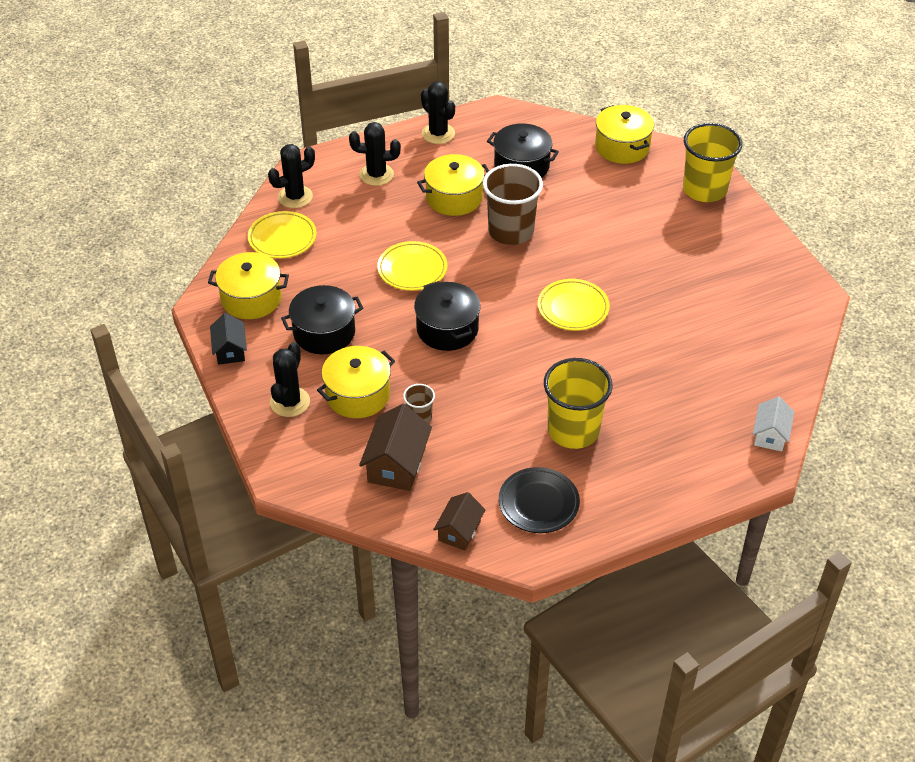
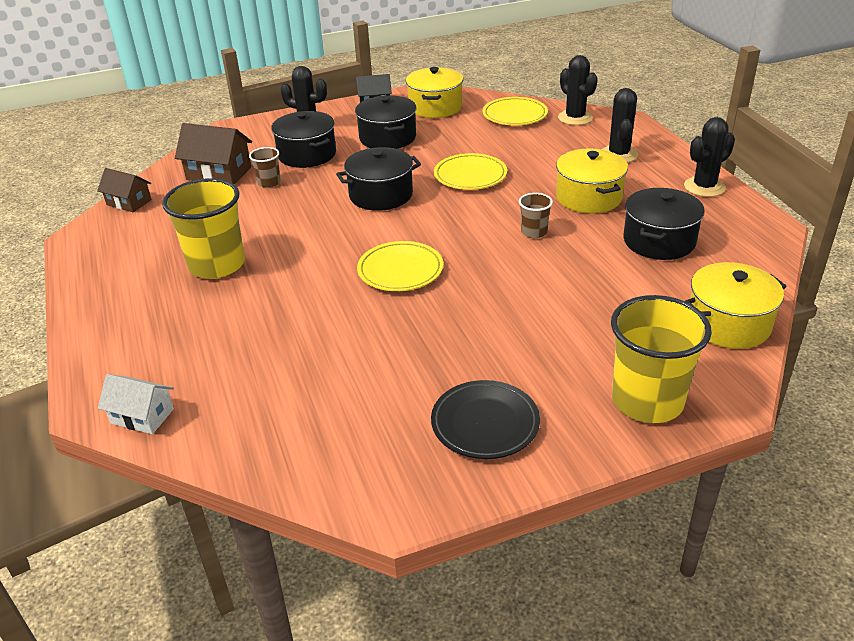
camera: 95 degrees right, 10 degrees down
yellow pot [317,346,395,418] -> black pot [271,111,336,168]
brown cup [483,164,543,245] -> brown cup [519,193,553,238], size x0.47
black plate [499,467,580,533] -> black plate moved to [431,380,540,459]

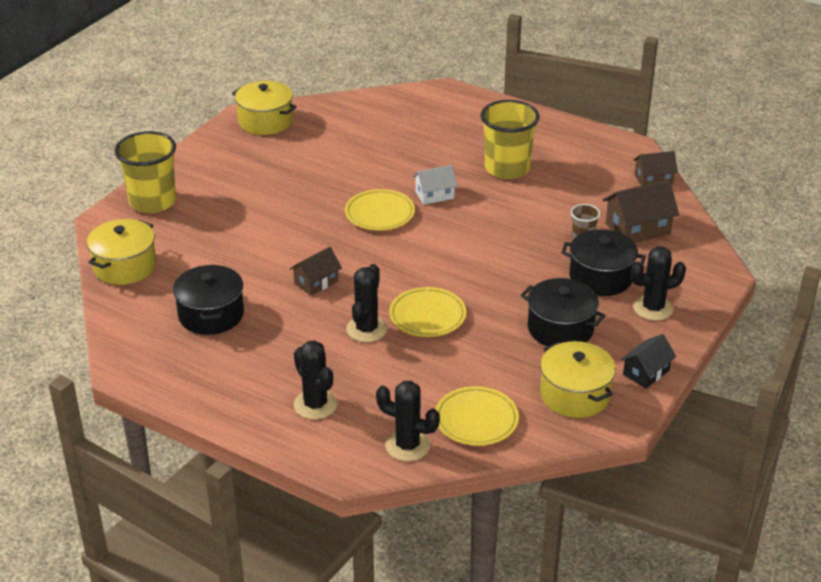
camera: 140 degrees right, 0 degrees up
white house [98,374,174,434] -> white house moved to [413,165,458,205]
black pot [336,147,421,211] -> none
black plate [431,380,540,459] -> none
brown cup [519,193,553,238] -> brown house [290,247,342,296]
yellow pot [556,148,628,213] -> yellow pot moved to [232,81,297,135]
black cactus [684,117,735,197] -> black cactus moved to [346,264,387,342]

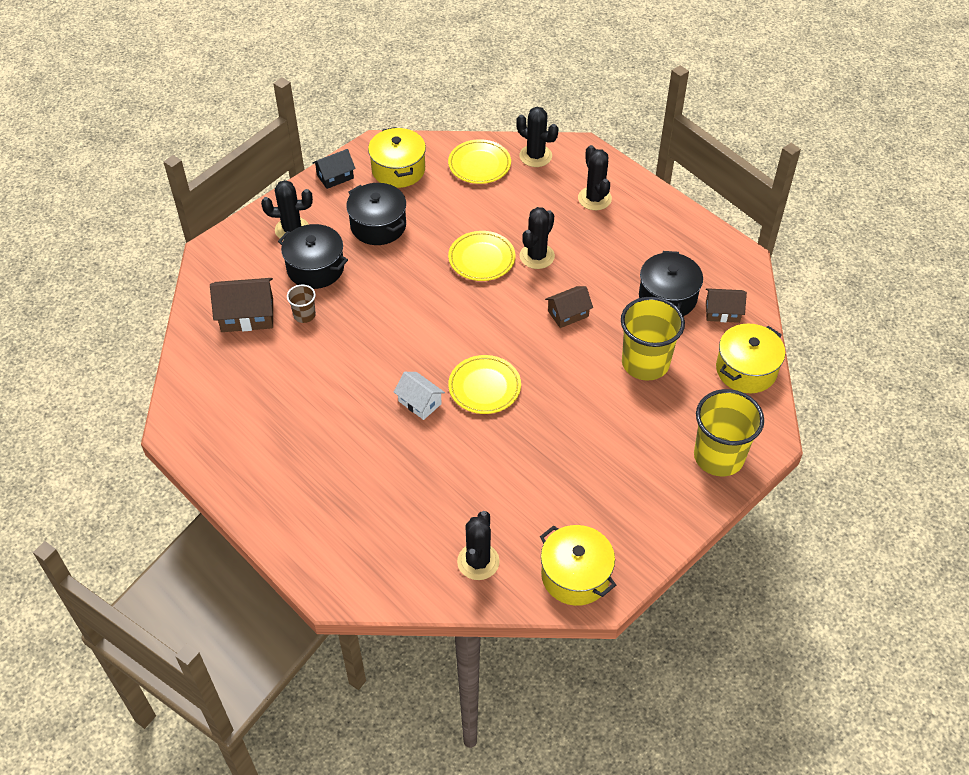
camera: 165 degrees left, 15 degrees up
white house [413,165,458,205] -> white house turned 45 degrees clockwise [394,372,445,420]
yellow cup [480,100,540,179] -> yellow cup moved to [621,297,685,381]
brown house [633,151,678,186] -> brown house moved to [706,288,747,323]
none -> black cactus [457,511,500,580]

